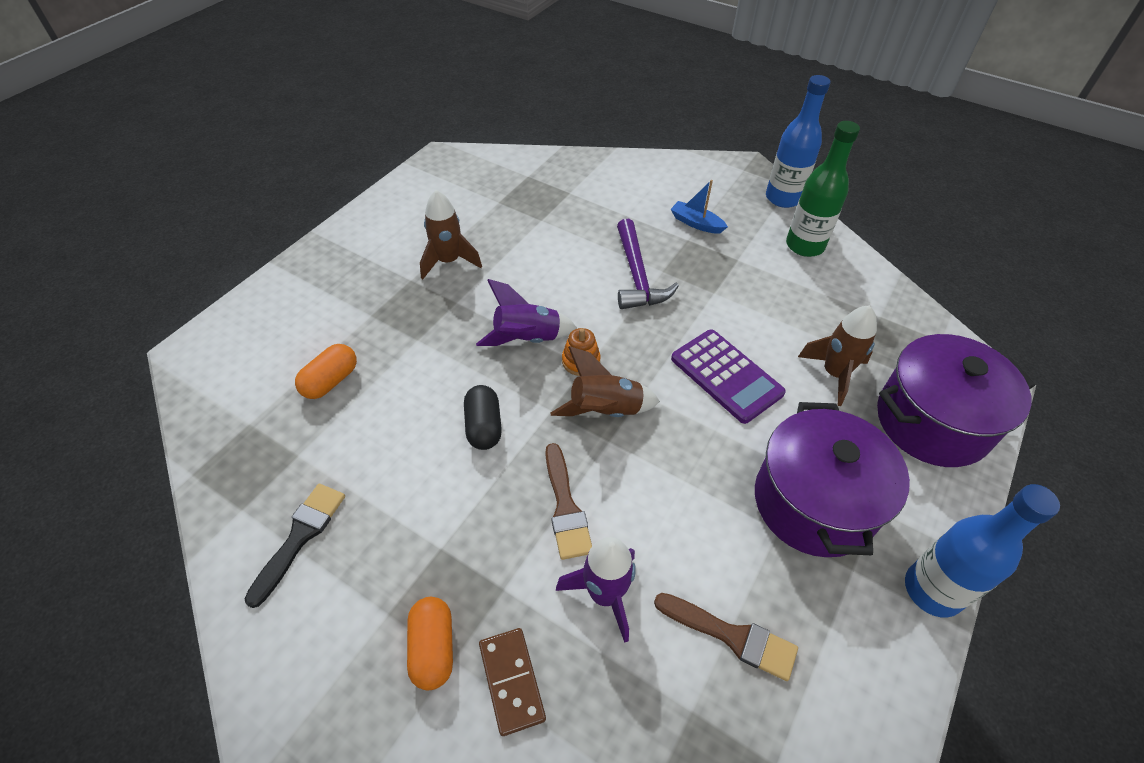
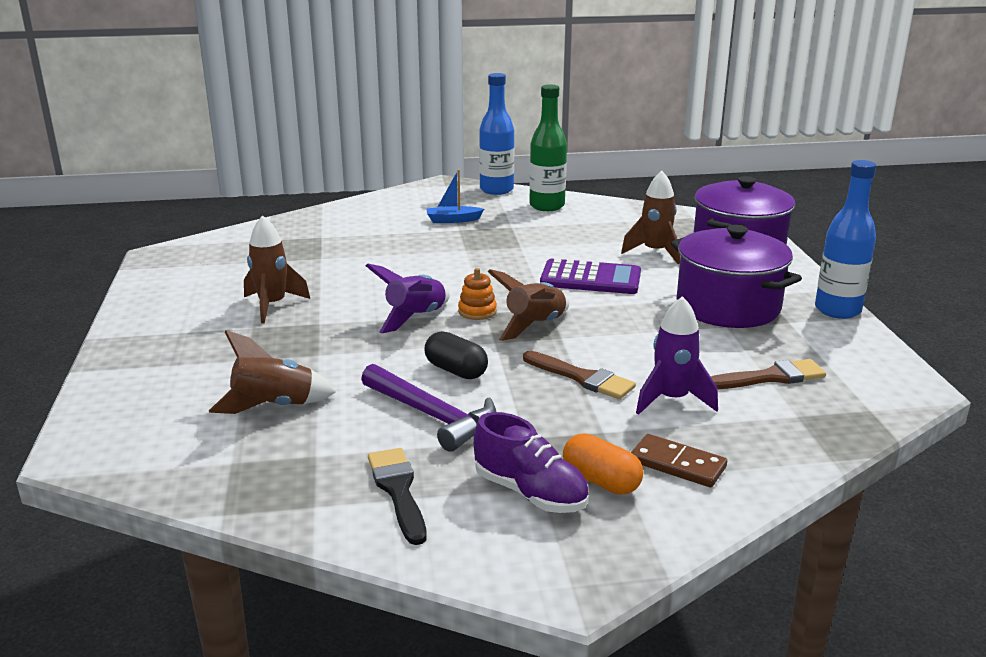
camera: 40 degrees left, 25 degrees down
orange capsule [295,344,357,399] -> brown rocket [209,330,336,414]
purple hammer [617,219,679,309] -> purple hammer moved to [361,364,496,452]
none -> purple shoe [474,412,589,513]

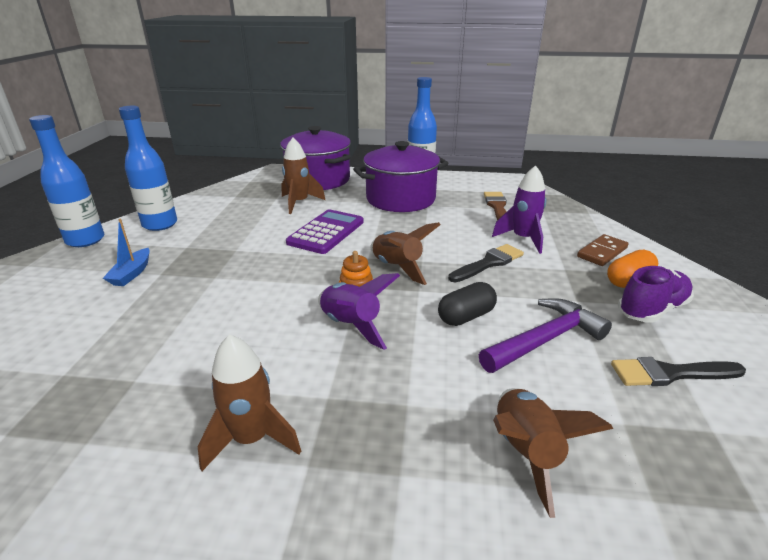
camera: 75 degrees left, 5 degrees up
brown brush [523,351,636,399] -> black brush [448,244,524,282]
green bottle [529,84,567,211] -> blue bottle [119,106,177,231]

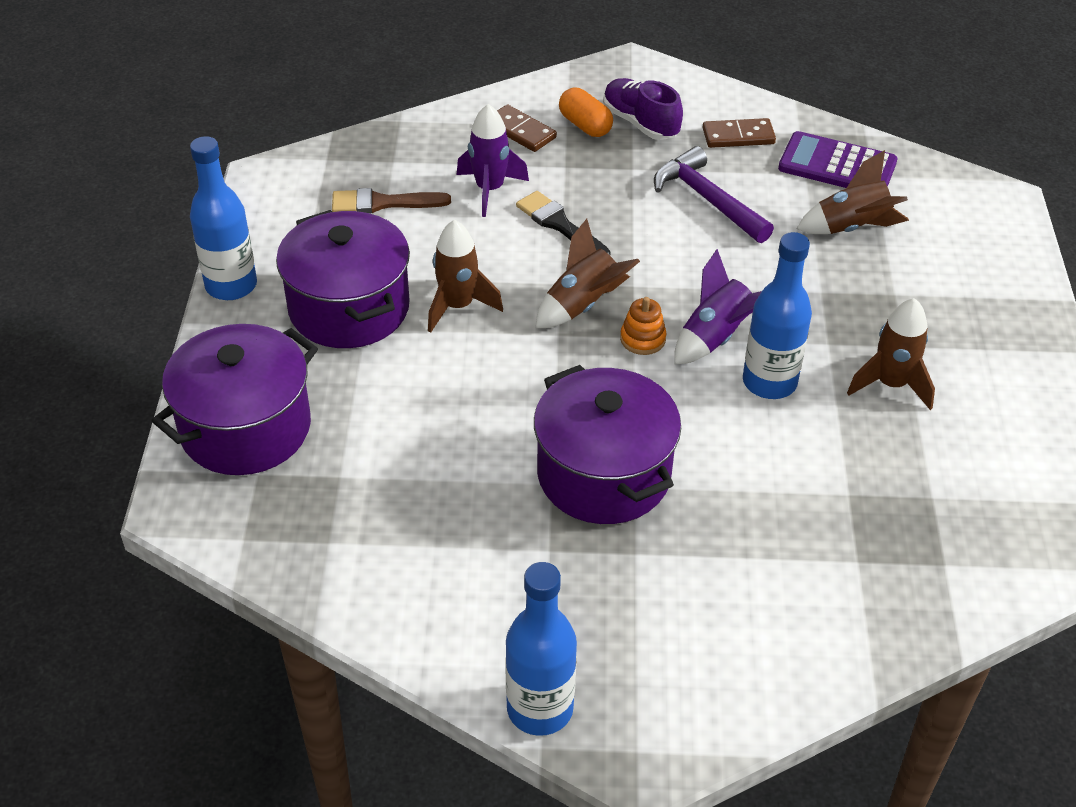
camera: 95 degrees left, 15 degrees up
blue boat [103,219,150,286] -> none
blue bottle [119,106,177,231] -> blue bottle moved to [743,232,812,399]
brown rocket [281,138,325,214] -> brown rocket moved to [428,220,503,333]
purple calculator [286,209,364,254] -> purple calculator moved to [778,131,897,188]
black capsule [438,282,497,326] -> none
black brush [611,357,746,386] -> brown domino [702,118,776,148]
none -> purple pot [534,365,681,524]

